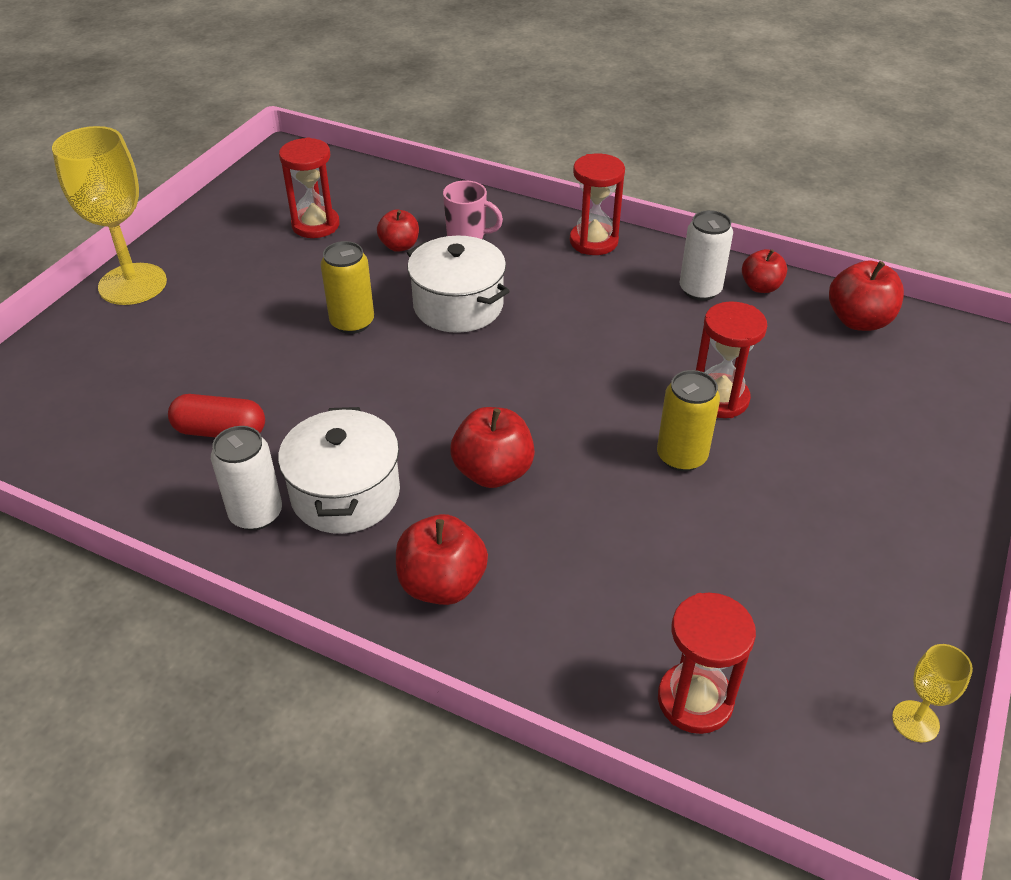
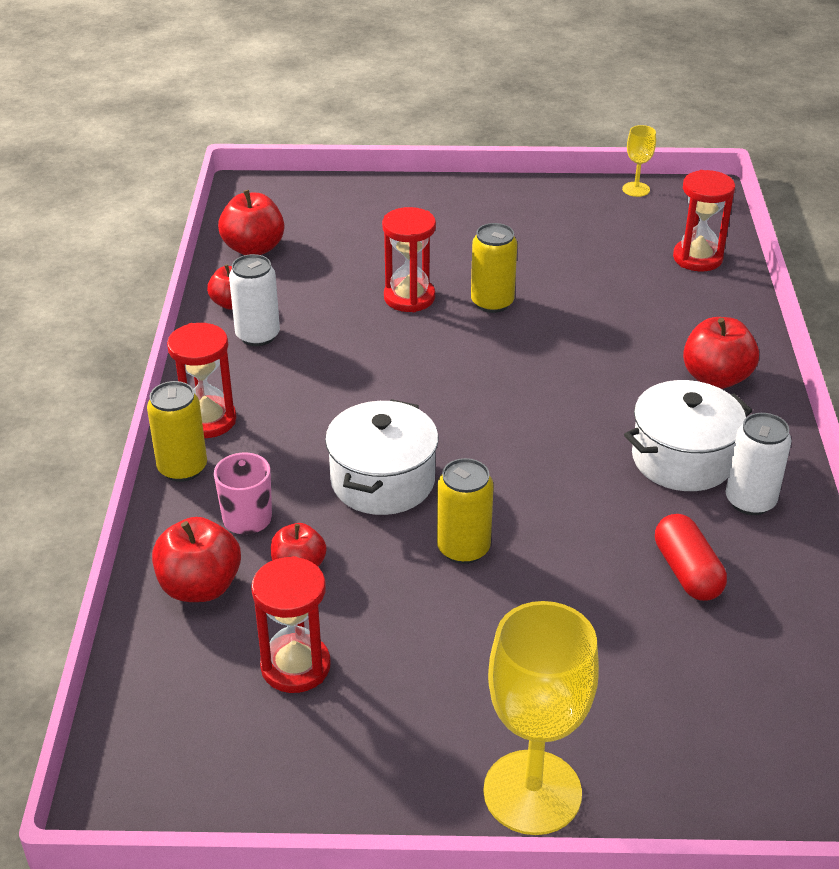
camera: 115 degrees left, 5 degrees down
red apple [451,407,535,488] -> red apple moved to [152,517,241,602]
none -> yellow can [147,381,207,482]

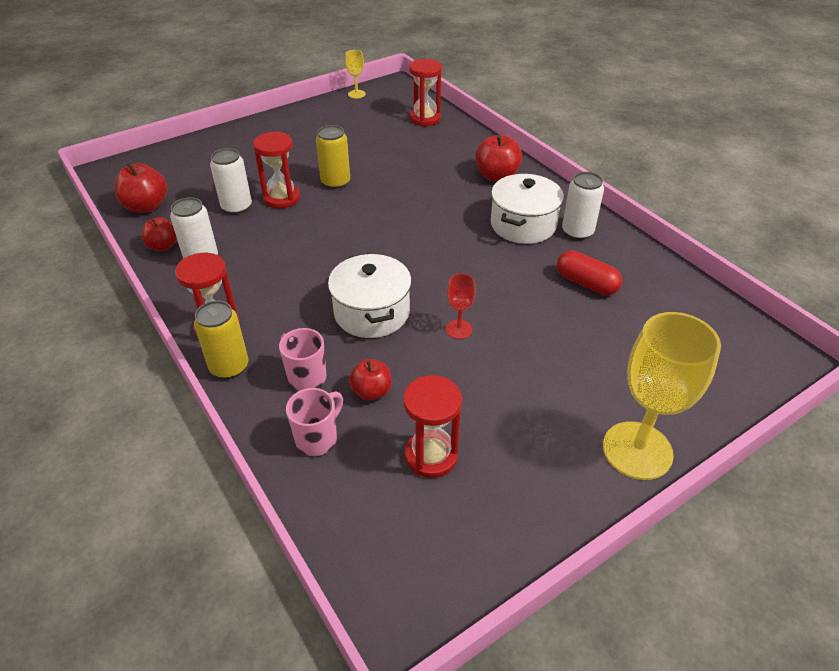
camera: 35 degrees left, 5 degrees up
red apple [152,517,241,602] -> pink mug [286,388,343,456]
yellow can [437,458,494,564] -> red goblet [446,273,476,339]
none -> white can [210,148,252,214]

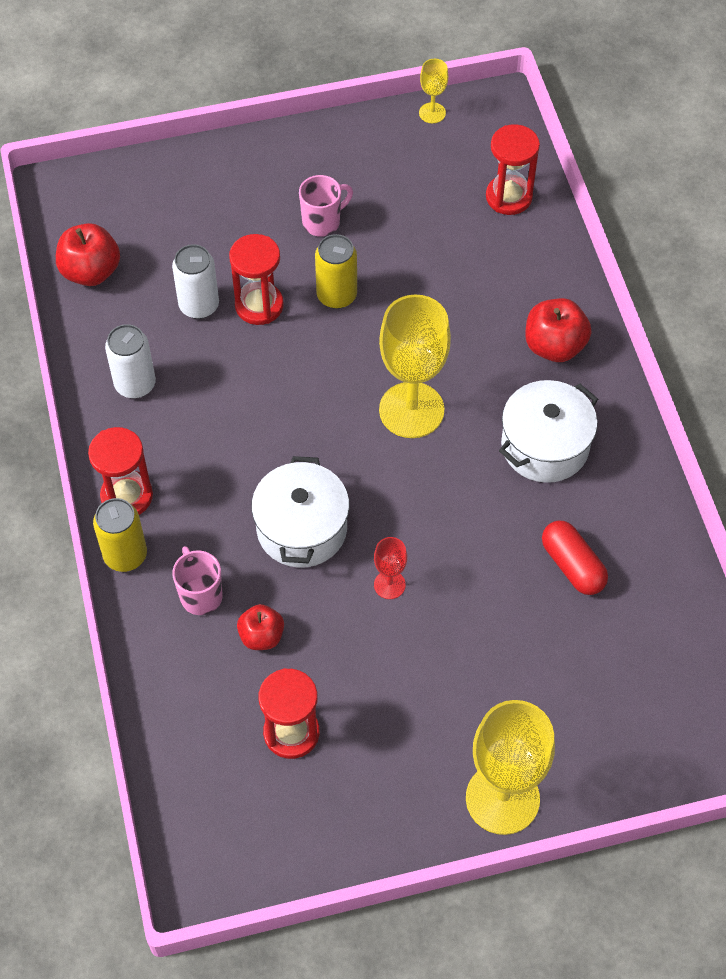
camera: 20 degrees right, 15 degrees up
red apple [142,217,177,251] -> none
pink mug [286,388,343,456] -> pink mug moved to [299,175,353,237]
white can [562,172,604,240] -> none
none -> yellow goblet [379,294,451,438]

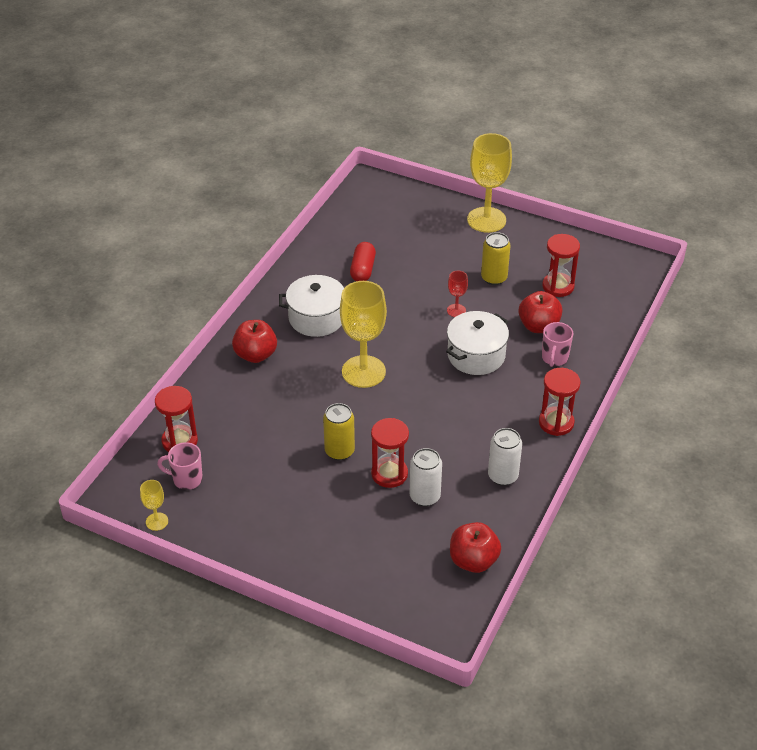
camera: 140 degrees left, 15 degrees down
yellow can [93,498,147,572] -> yellow can moved to [481,232,510,285]
red apple [237,604,284,650] -> red apple [518,291,563,333], size x1.54
pink mug [299,175,353,237] -> pink mug moved to [157,442,203,490]

